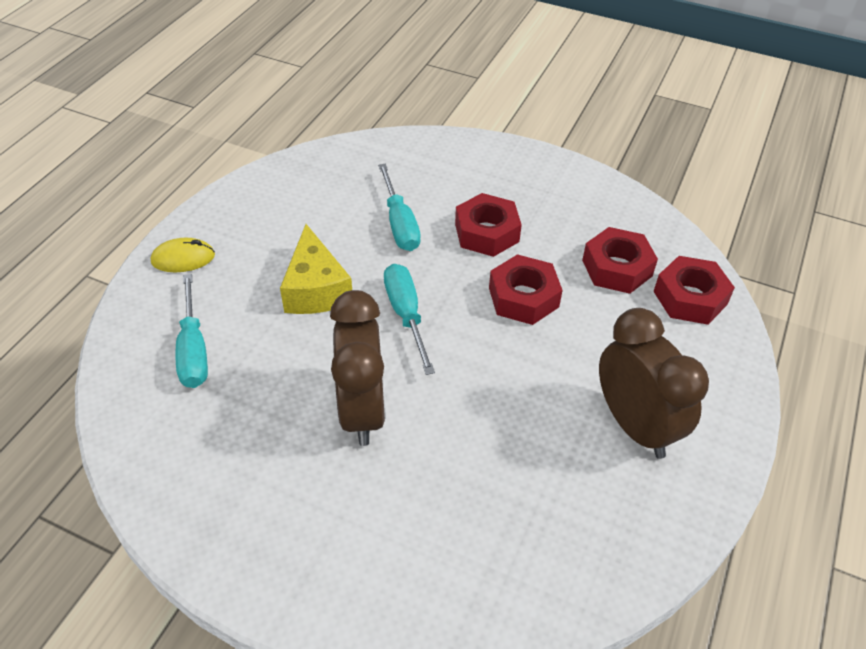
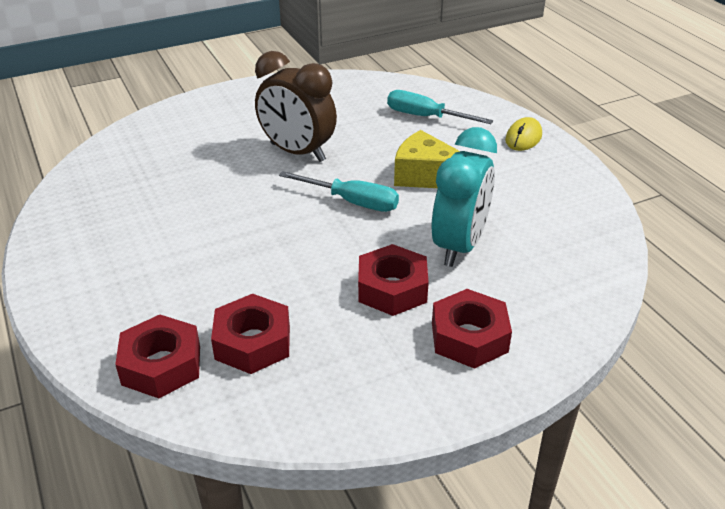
camera: 130 degrees right, 10 degrees down
turquoise screwdriver [378,164,421,251] -> turquoise clock [431,127,497,267]
red nut [489,254,563,325] -> red nut moved to [432,289,512,369]
brown clock [599,308,709,459] -> none

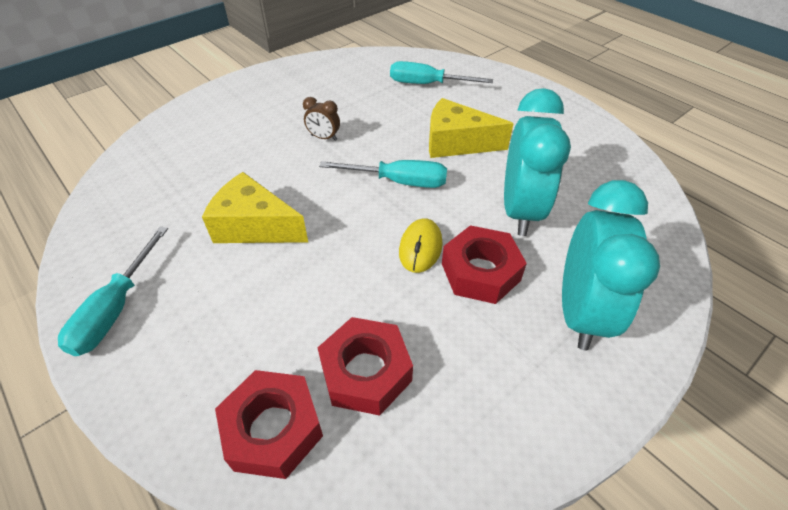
camera: 15 degrees left, 10 degrees up
brown clock [255,51,337,162] -> brown clock [303,97,340,141], size x0.43
red nut [432,289,512,369] -> turquoise clock [562,180,660,350]
yellow mouse [505,117,542,151] -> yellow mouse moved to [399,218,443,273]
none -> turquoise screwdriver [58,226,168,356]
none -> yellow cheese [202,172,308,243]

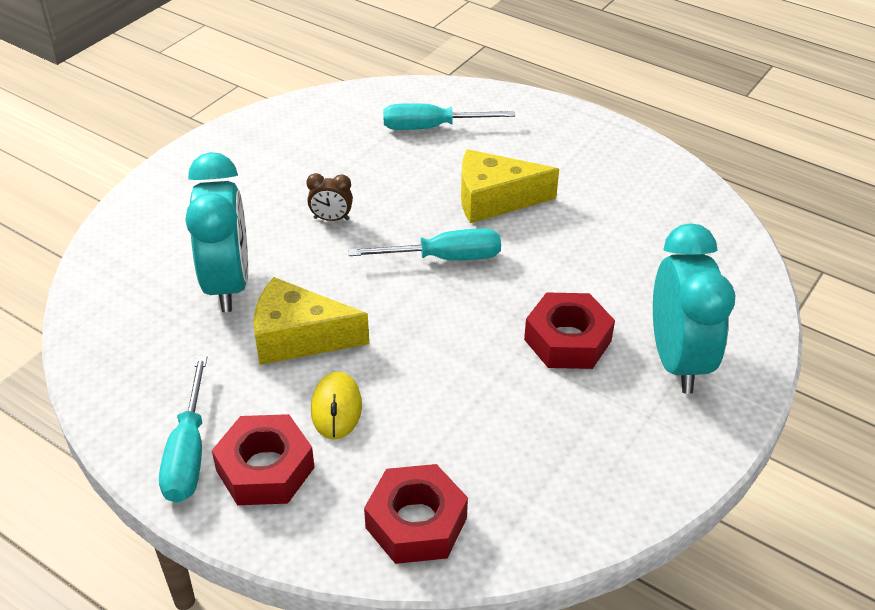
camera: 15 degrees left, 5 degrees down
red nut [318,317,413,416] -> red nut moved to [212,414,315,505]
yellow mouse [399,218,443,273] -> yellow mouse moved to [311,371,362,439]
turquoise clock [504,88,571,236] -> turquoise clock moved to [185,152,248,312]

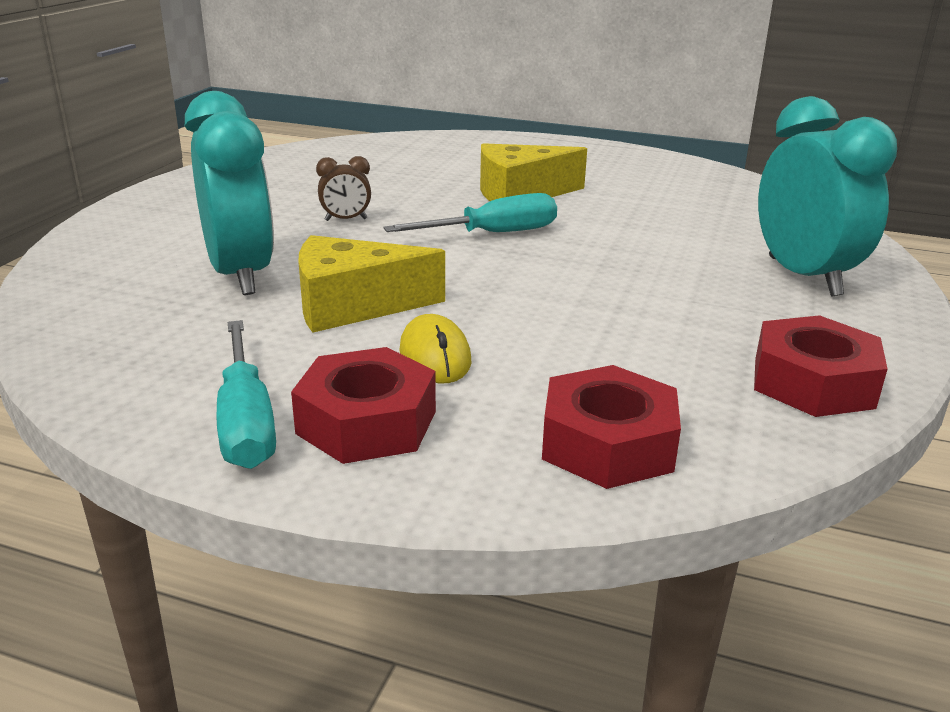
camera: 15 degrees left, 15 degrees down
turquoise screwdriver [383,103,515,130] -> none
red nut [524,292,615,369] -> red nut moved to [754,315,888,417]

